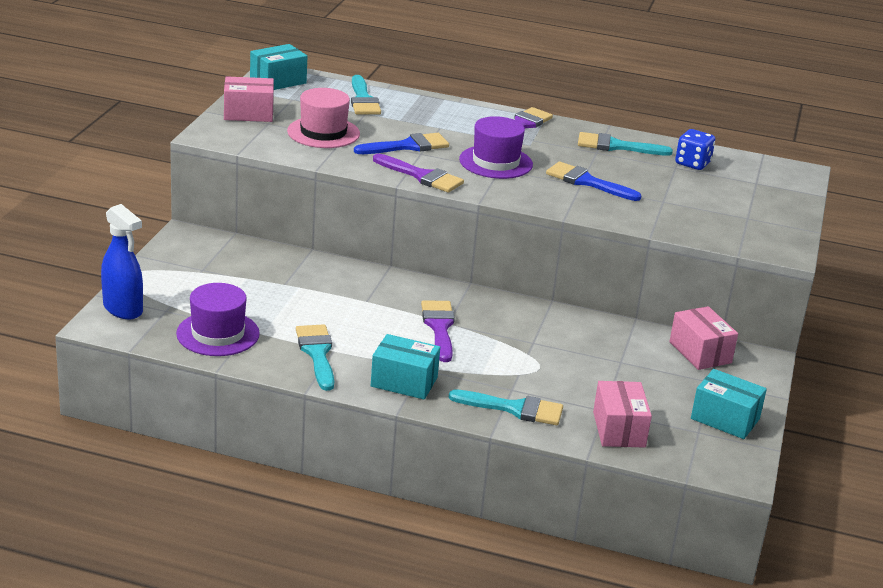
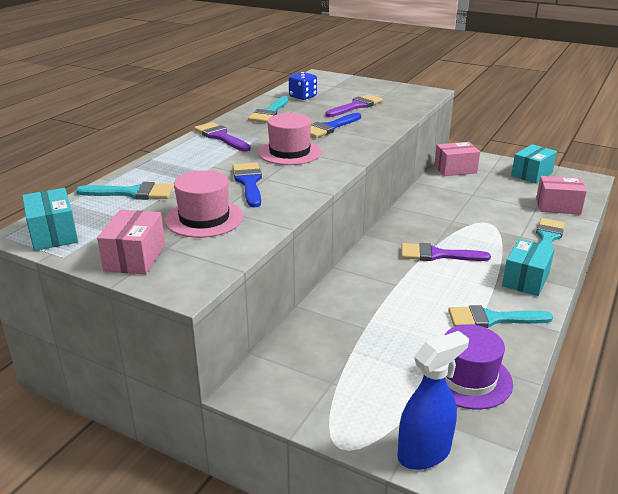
camera: 75 degrees left, 0 degrees up
purple brush [373,153,464,193] -> purple brush moved to [325,94,383,117]
purple hat [459,116,533,179] -> pink hat [258,113,322,165]

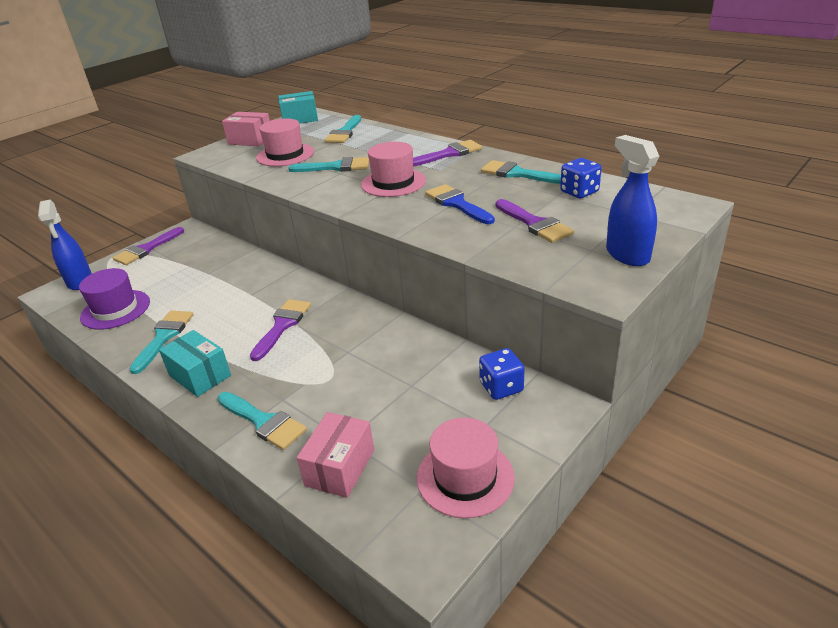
camera: 105 degrees right, 5 degrees up
blue brush [233,163,262,207] -> turquoise brush [289,157,369,172]
pink box [434,142,480,176] -> blue dice [479,348,525,400]
turquoise box [511,144,557,184] -> pink hat [417,418,515,518]
none -> purple brush [113,227,184,265]
none -> blue spray bottle [606,135,659,266]

